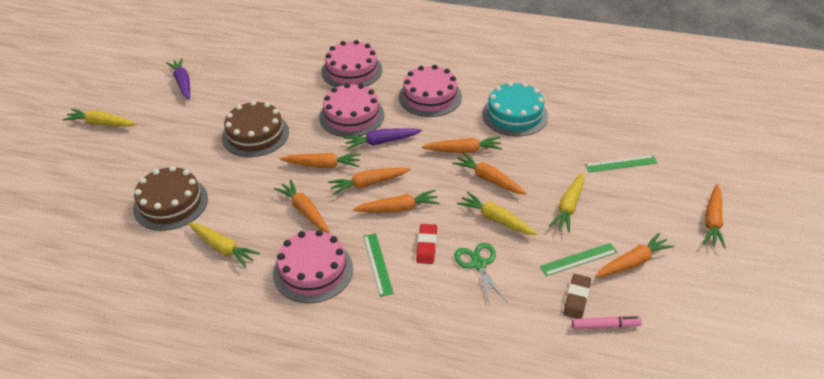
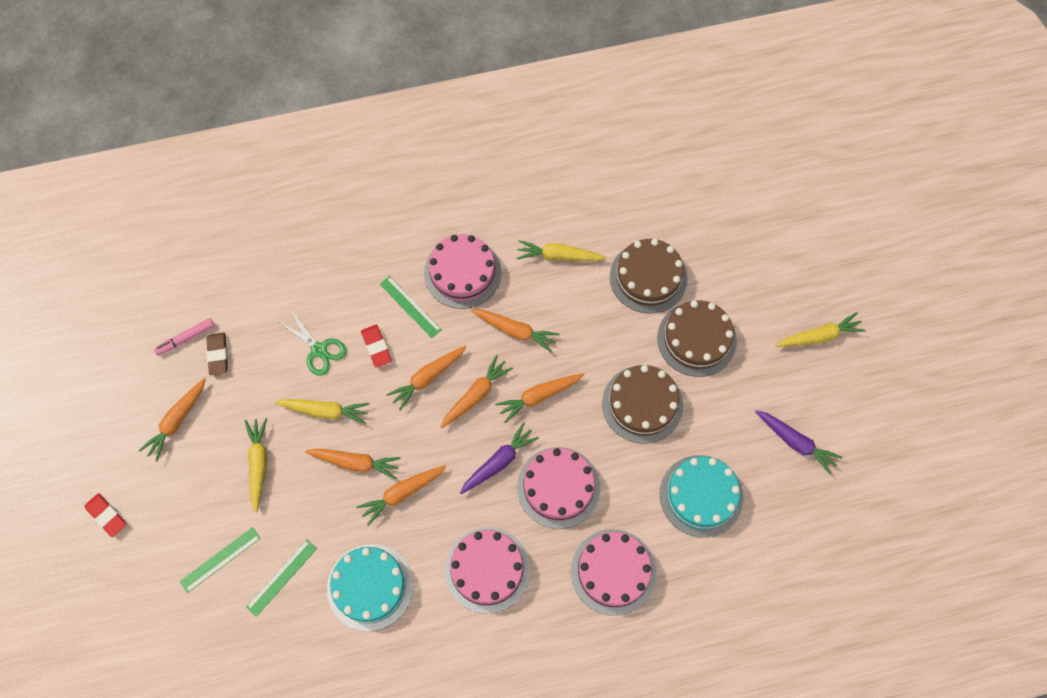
camera: 150 degrees right, 25 degrees up
green ruler [540,243,617,276] -> green ruler moved to [246,539,317,617]
orange carrot [703,184,726,249] -> red eraser [84,493,126,537]
none -> brown cake [657,300,737,377]
none -> turquoise cake [660,455,744,538]

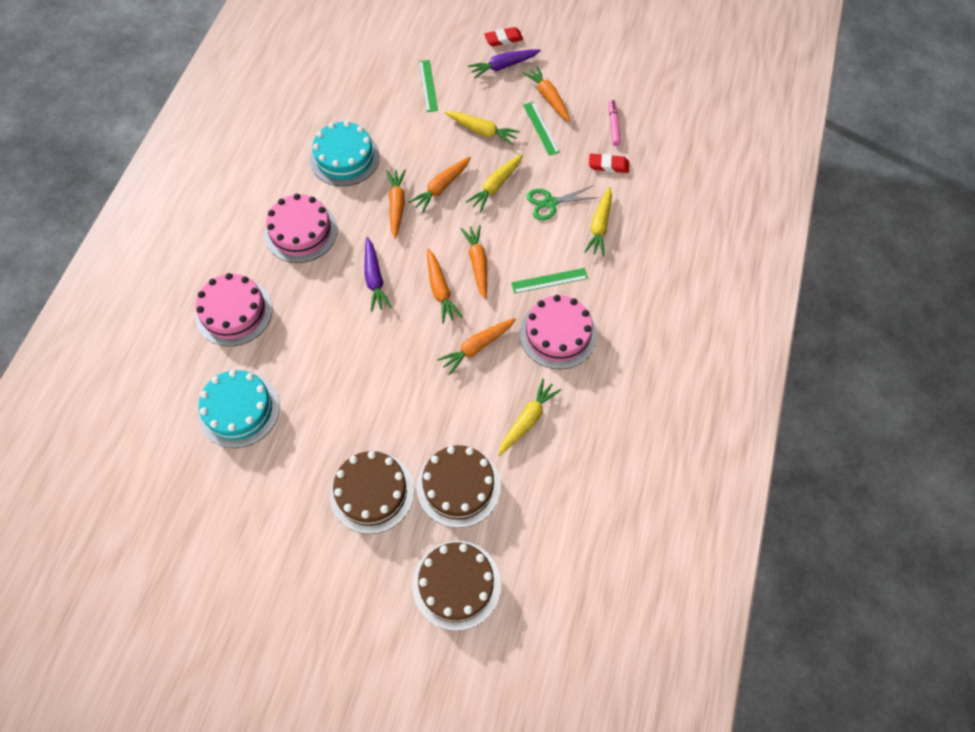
camera: 120 degrees right, 5 degrees down
brown eraser [206,332,228,375] -> none
green ruler [246,539,317,617] -> green ruler moved to [523,102,560,156]
red eraser [361,325,392,368] -> red eraser moved to [589,154,629,173]
orange carrot [495,373,584,423] -> none
pink cake [517,447,600,529] -> none
brown cake [602,365,683,444] -> brown cake moved to [412,541,501,631]
purple carrot [755,410,842,475] -> purple carrot moved to [468,49,541,78]
yellow carrot [775,312,866,347] -> yellow carrot moved to [584,186,612,256]

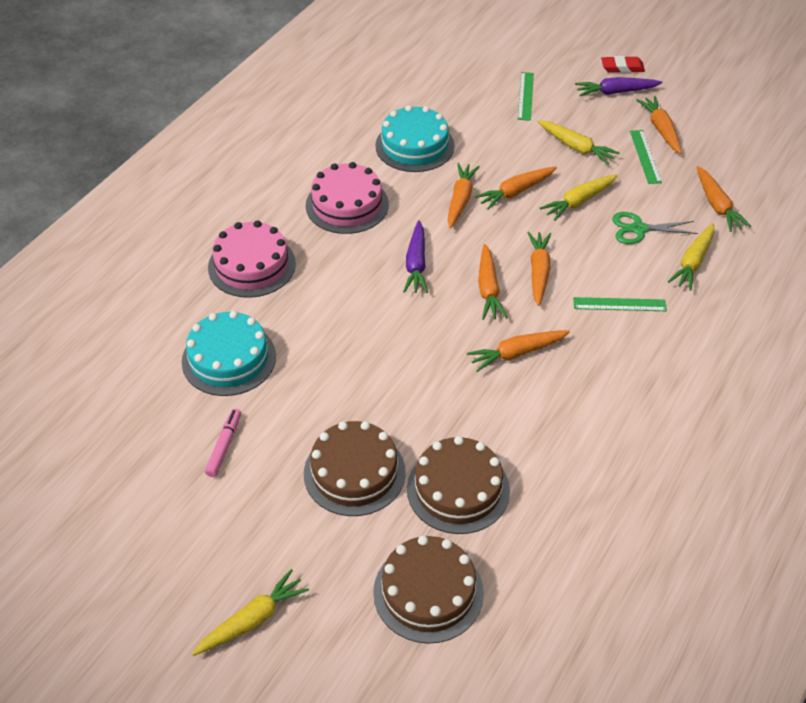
camera: 15 degrees right, 15 degrees down
yellow carrot [498,378,561,456] -> yellow carrot moved to [192,569,309,656]
pink cake [520,295,597,369] -> none
red eraser [589,154,629,173] -> orange carrot [697,166,751,232]
pink marker [608,100,621,146] -> pink marker moved to [205,409,241,477]

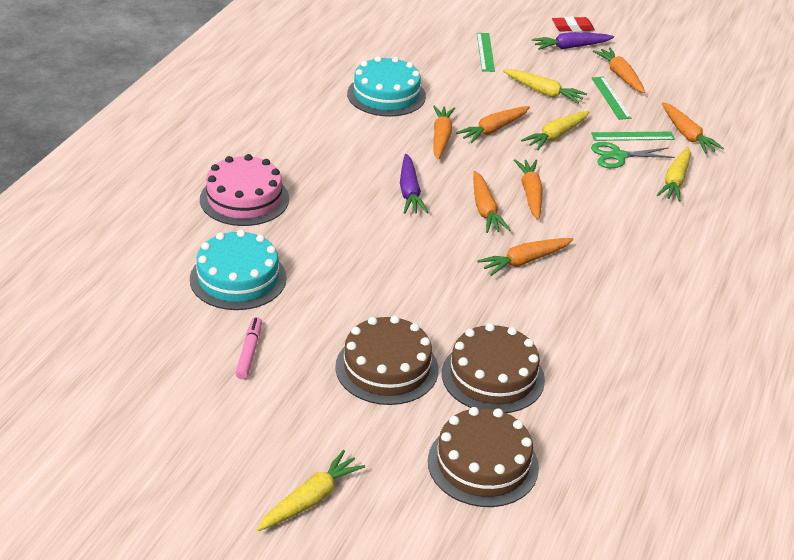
camera: 10 degrees left, 10 degrees down
pink cake [306,162,389,234] -> none
green ruler [573,297,667,311] -> green ruler moved to [591,132,675,141]

